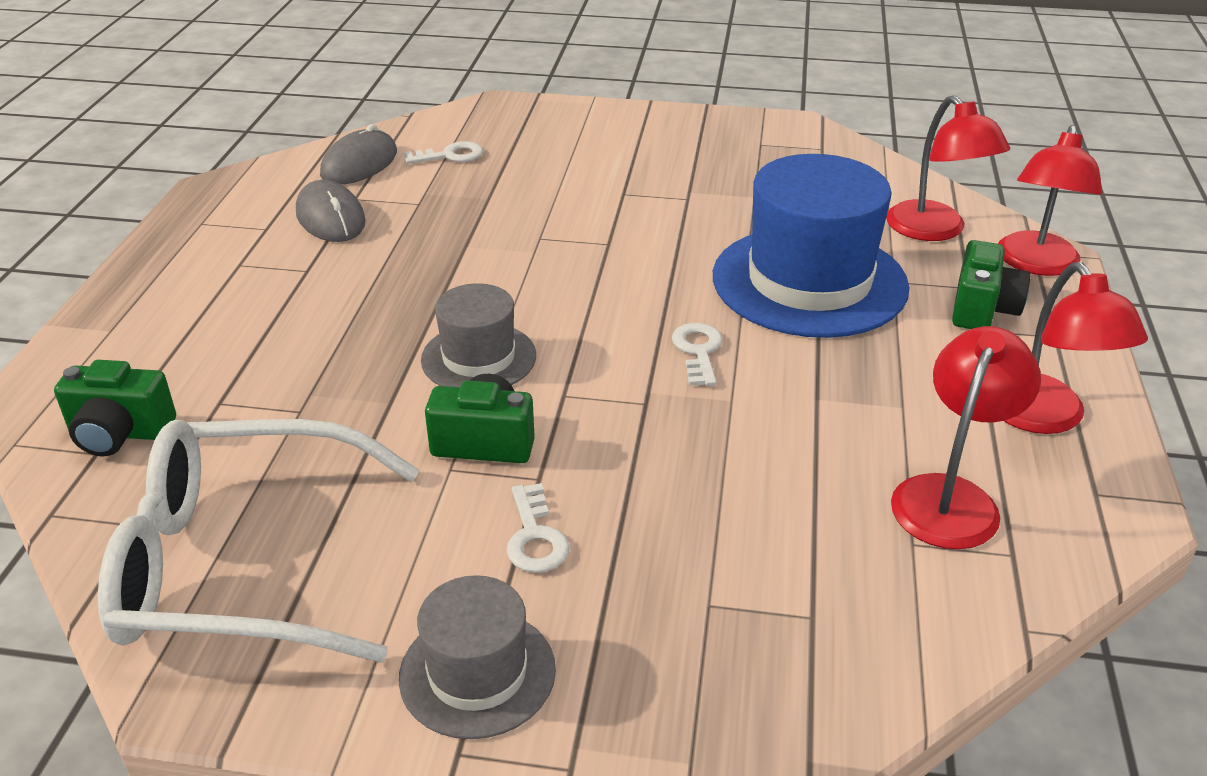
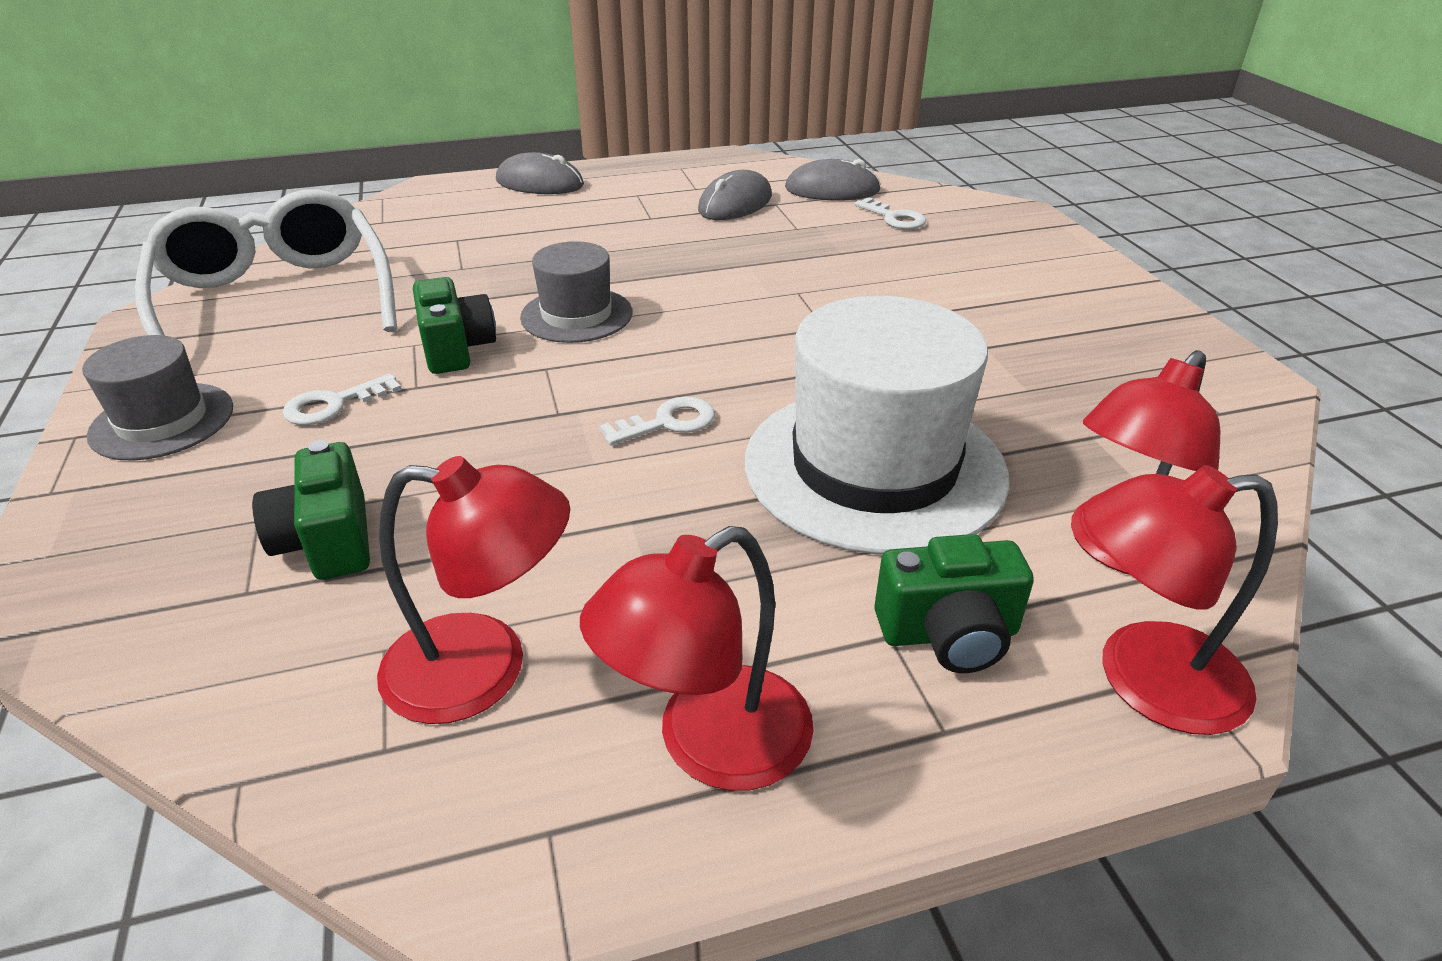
camera: 65 degrees right, 0 degrees up
green camera [54,360,176,456] -> green camera moved to [252,440,370,580]
blue hat [713,154,910,338] -> white hat [745,296,1009,555]
none -> grey mouse [496,152,584,194]

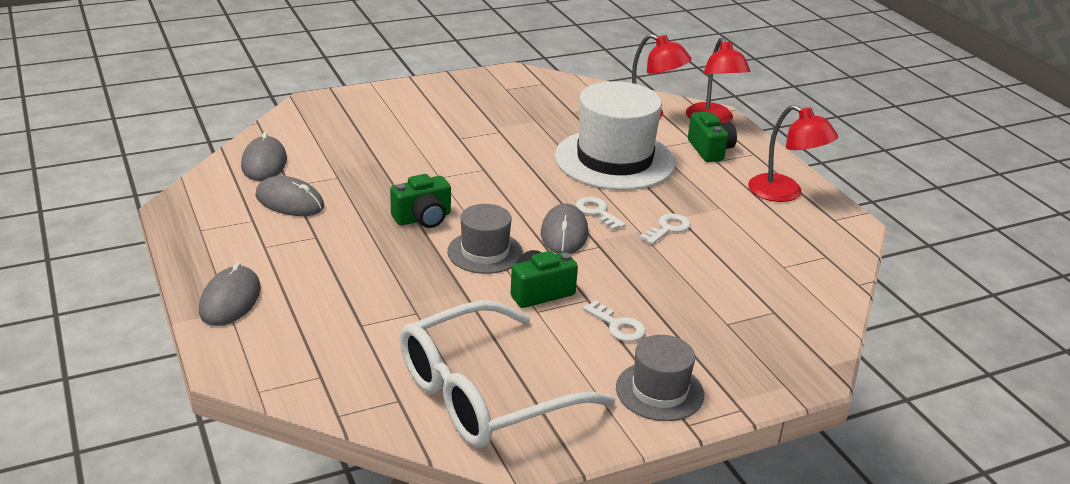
camera: 100 degrees left, 5 degrees down
green camera [252,440,370,580] -> green camera moved to [390,174,451,228]
red lamp [377,456,570,724] -> none
white key [854,197,926,229] -> white key moved to [640,213,691,244]
none -> grey mouse [541,203,588,254]

